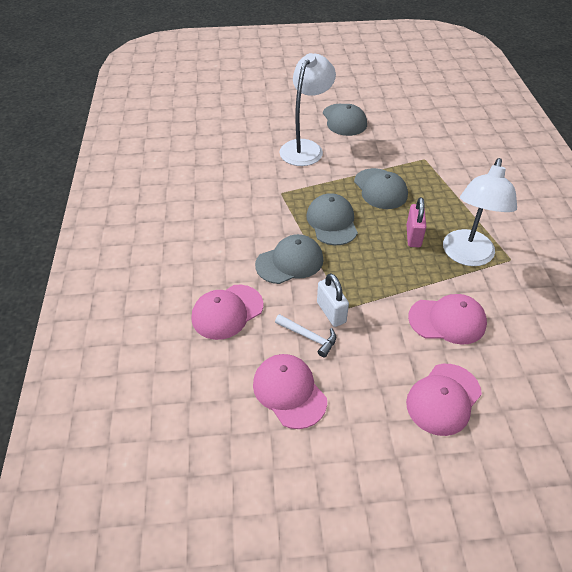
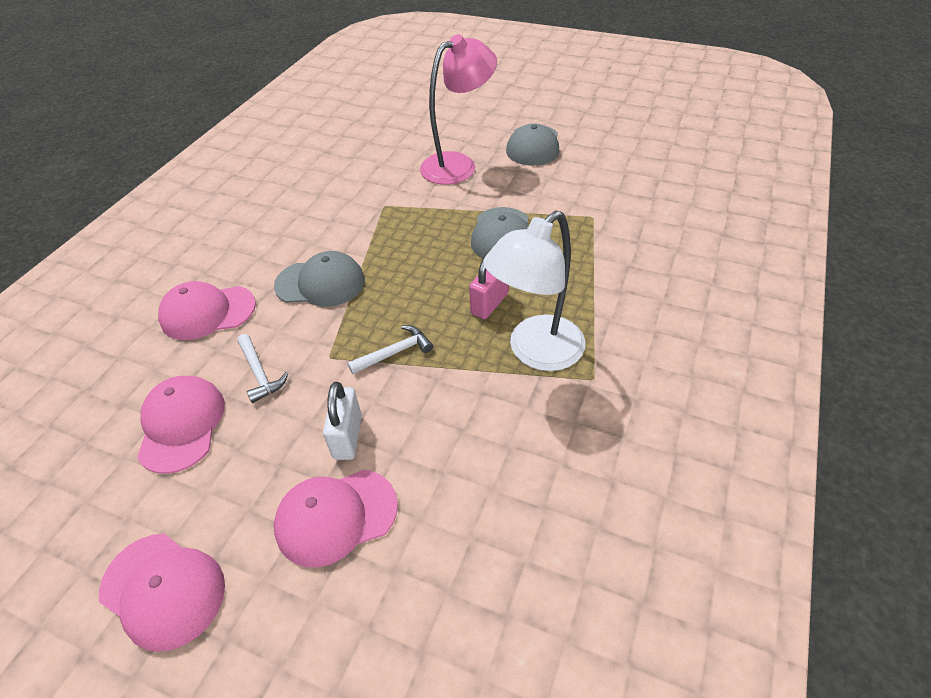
camera: 30 degrees right, 0 degrees up
white lamp [279,53,336,166] -> pink lamp [420,34,497,185]
grey cap [306,193,358,245] -> none
white padlock [317,273,349,327] -> white padlock moved to [323,382,362,460]
pink cap [408,294,487,345] -> pink cap moved to [99,534,225,652]
none -> white hammer [348,325,433,374]

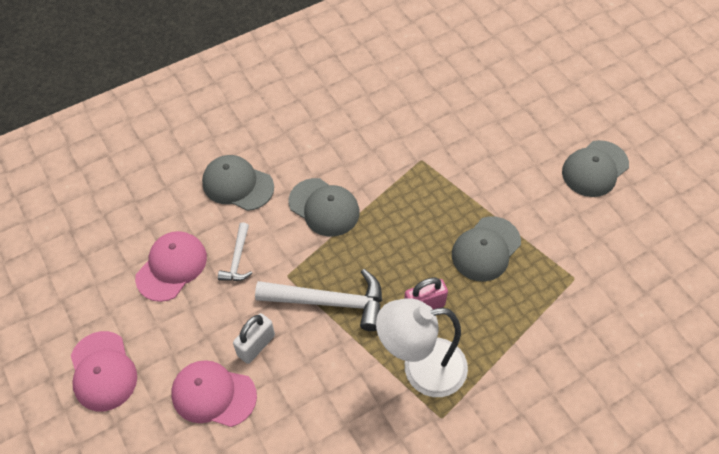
camera: 35 degrees right, 10 degrees up
pink cap [158,281,256,340] -> grey cap [202,155,274,211]
white hammer [348,325,433,374] -> white hammer [255,269,382,331], size x1.88
pink lamp [420,34,497,185] -> none

